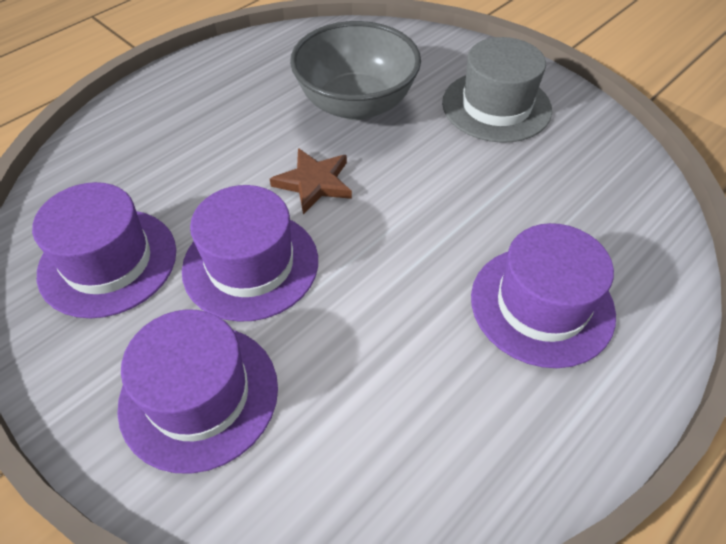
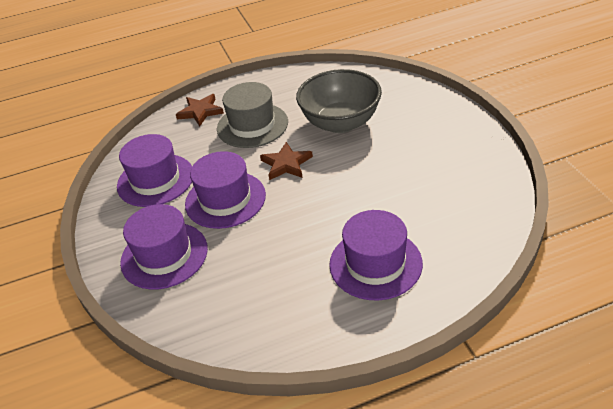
camera: 30 degrees right, 10 degrees down
grey hat [442,37,552,143] -> grey hat moved to [217,82,288,148]
none -> brown star [176,94,224,126]

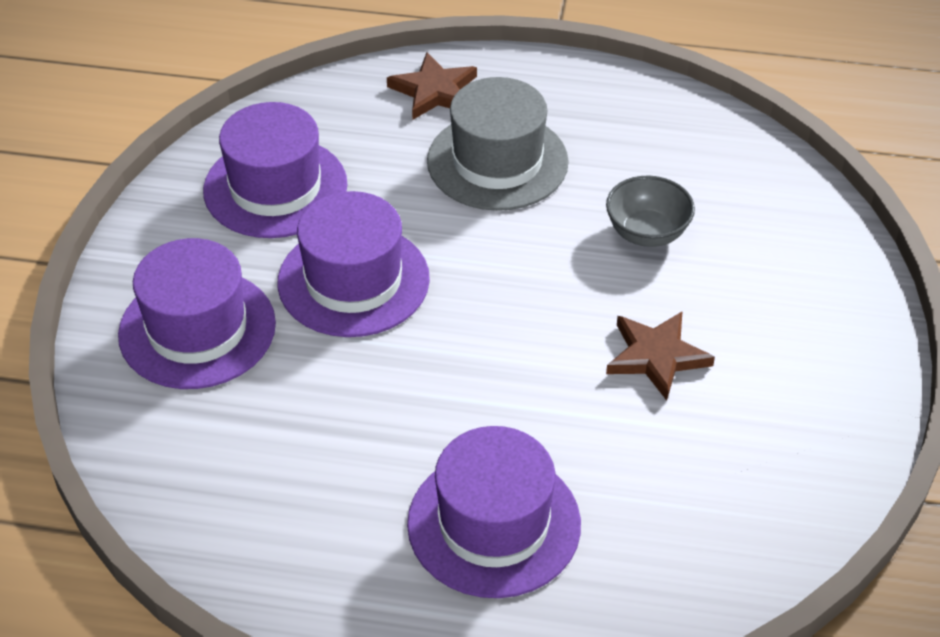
camera: 25 degrees right, 5 degrees up
brown star [260,142,313,180] -> brown star moved to [606,312,715,400]
grey bowl [296,69,382,133] -> grey bowl [606,176,695,247], size x0.52

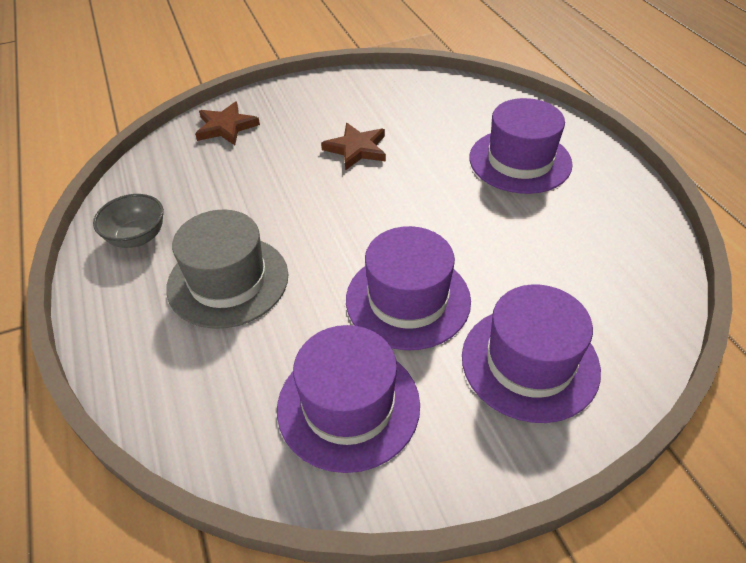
camera: 120 degrees left, 0 degrees up
brown star [387,52,477,120] -> brown star moved to [195,102,260,145]
grey bowl [606,176,695,247] -> grey bowl moved to [93,194,164,248]

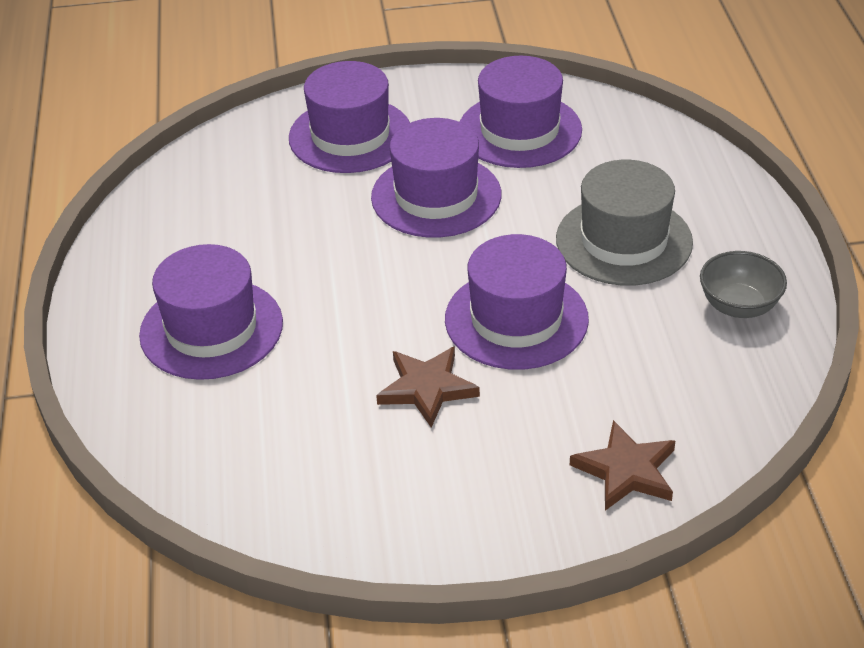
camera: 165 degrees left, 5 degrees down
none -> purple hat [445,234,589,370]

